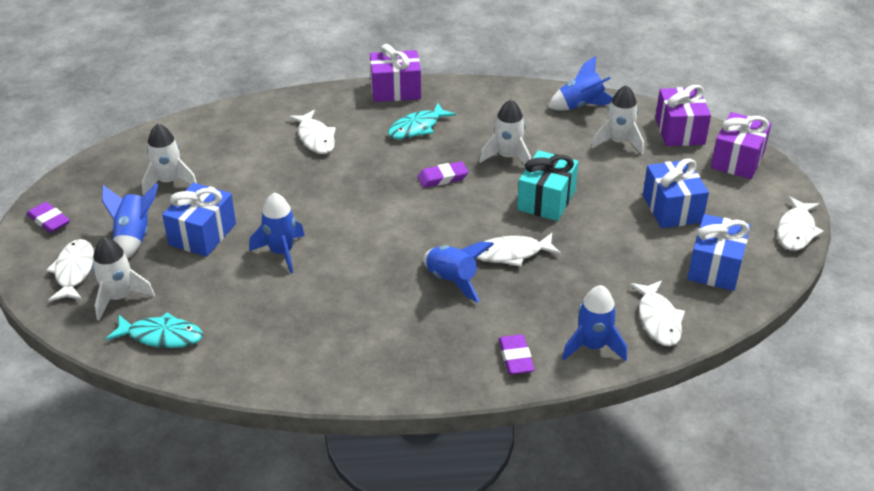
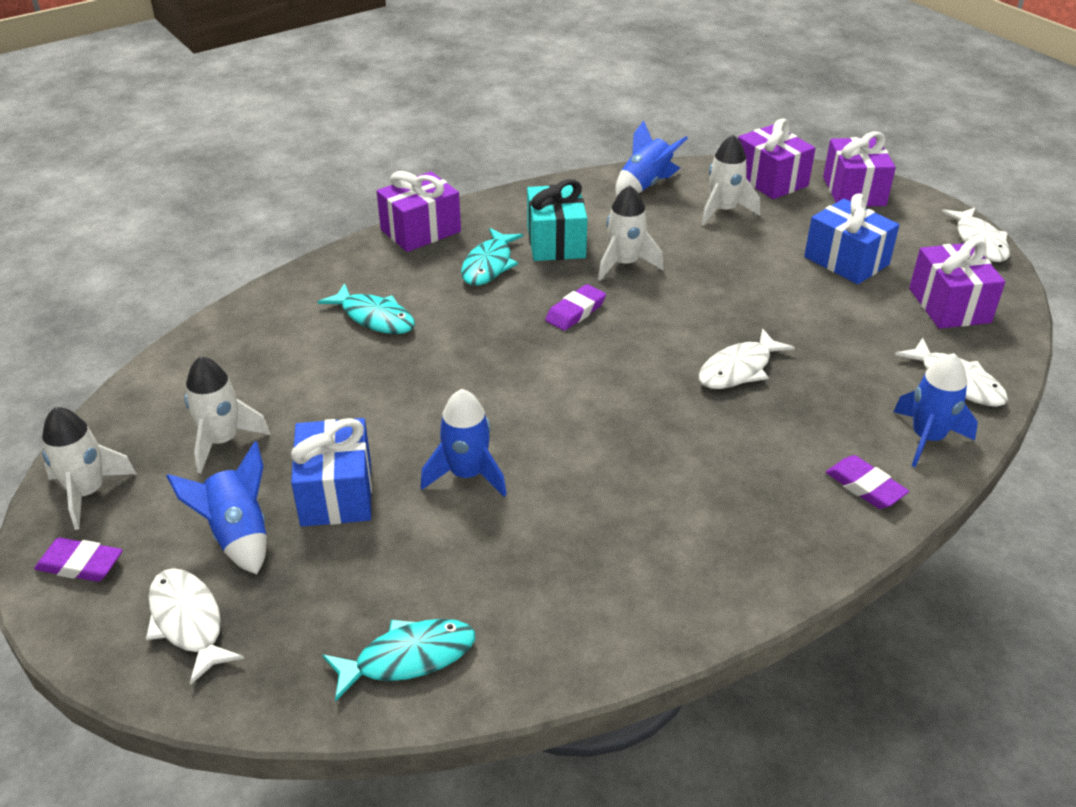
camera: 30 degrees left, 0 degrees up
white rocket [92,237,155,320] -> white rocket moved to [42,407,137,530]
white fish [288,110,336,154] -> turquoise fish [318,283,415,334]
blue rocket [423,242,494,302] -> none
turquoise gift [517,150,579,221] -> turquoise gift moved to [527,179,588,261]
blue gift [687,214,751,291] -> purple gift [909,239,1005,329]

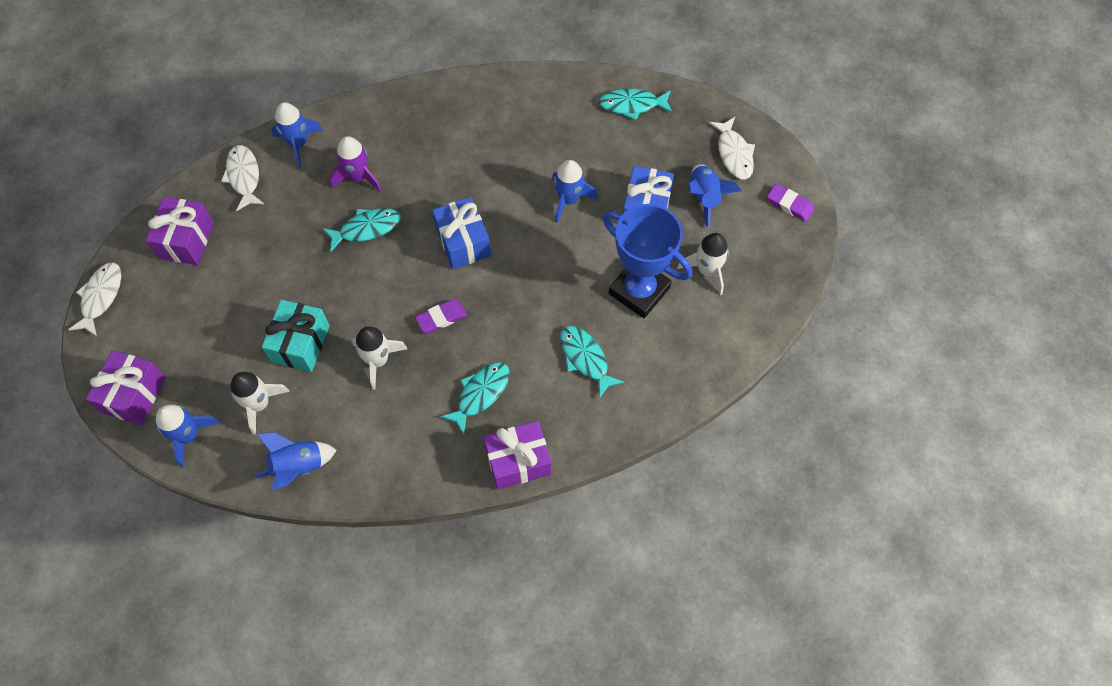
camera: 160 degrees left, 25 degrees up
white rocket [42,407,137,530] -> none
turquoise gift [527,179,588,261] -> turquoise gift moved to [262,300,330,372]
white fish [699,328,795,389] -> turquoise fish [322,208,401,252]
purple gift [738,119,816,199] -> blue rocket [156,405,220,467]
blue gift [804,194,899,284] -> blue gift moved to [432,197,491,269]
purple eraser [826,455,909,509] -> none
none -> purple rocket [330,136,382,192]
none -> blue trophy [603,204,692,318]

